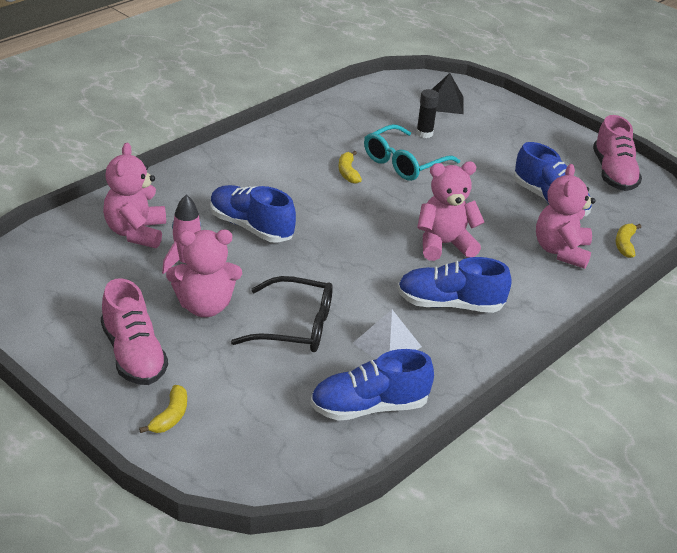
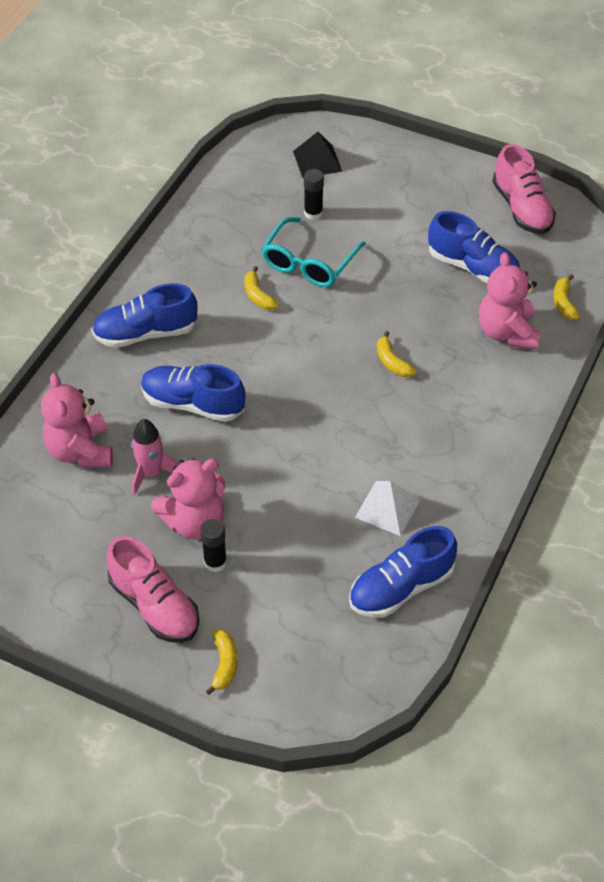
camera: 15 degrees left, 15 degrees up
black glasses [231,276,333,352] -> none
blue shoe [397,257,512,313] -> blue shoe moved to [92,283,197,348]
pink teddy bear [417,161,484,261] -> yellow banana [377,331,416,377]
none -> black glue stick [200,519,227,572]

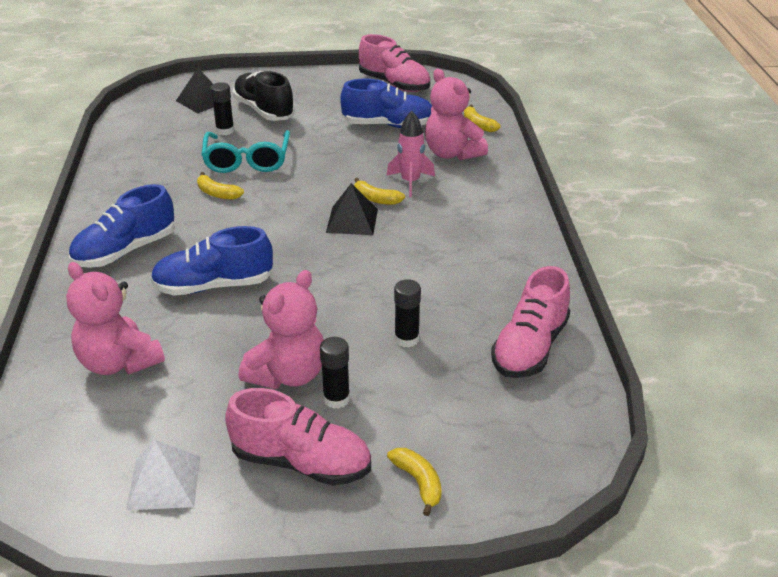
camera: 30 degrees left, 15 degrees down
pink rocket [131,419,179,495] -> pink rocket moved to [387,111,435,197]
blue shoe [349,526,457,618] -> pink shoe [491,266,570,378]
white pyramid [355,481,421,536] -> white pyramid moved to [126,440,201,510]
none -> black shoe [233,71,295,121]
none -> black pyramid [326,183,378,235]
none -> black glue stick [394,279,421,348]

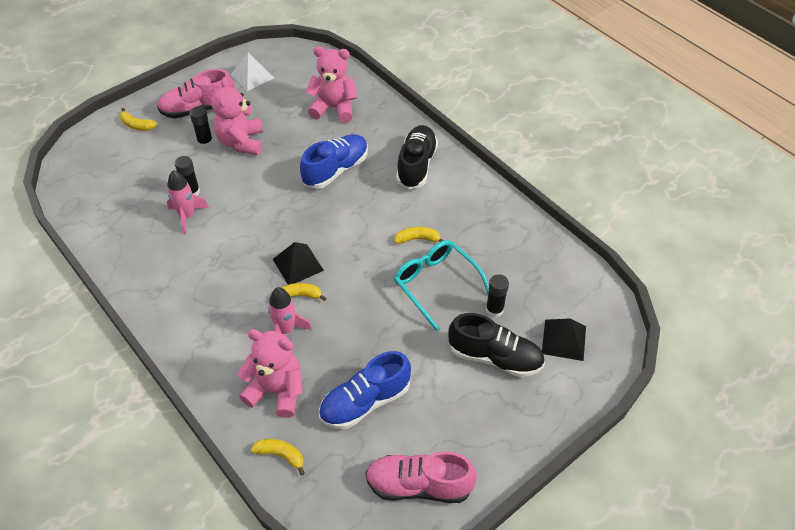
camera: 145 degrees right, 15 degrees up
blue shoe [69,184,175,268] -> black shoe [396,125,438,189]
pink shoe [491,266,570,378] -> none
none -> pink rocket [167,170,209,234]

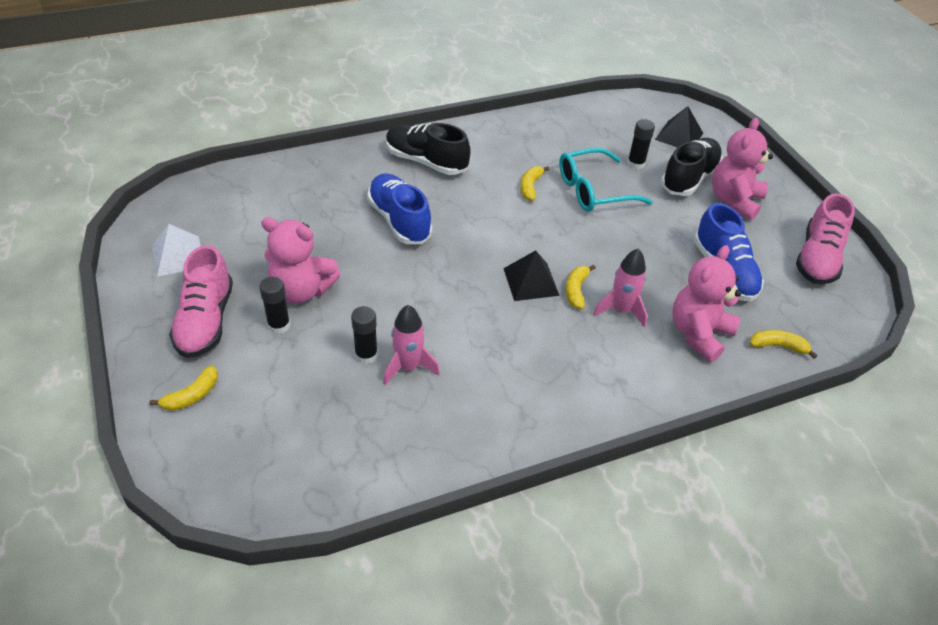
camera: 75 degrees left, 5 degrees down
yellow banana [251,439,305,475] -> yellow banana turned 60 degrees clockwise [750,330,817,359]
pink teddy bear [305,46,357,123] -> pink teddy bear moved to [712,118,773,221]

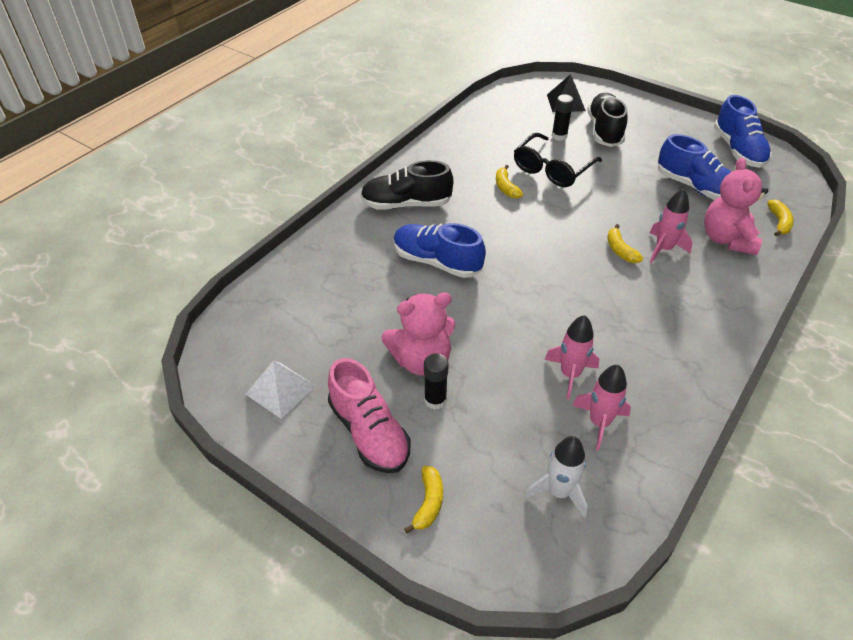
camera: 30 degrees left, 0 degrees up
black glue stick [351,306,378,364] -> none
black pyramid [503,250,560,301] -> none
turquoise glasses [559,148,653,212] -> black glasses [514,133,602,187]
pink teddy bear [712,118,773,221] -> none
yellow banana [750,330,817,359] -> yellow banana turned 120 degrees clockwise [767,199,794,236]
pink shoe [796,193,855,284] -> blue shoe [714,95,772,168]
none -> white rocket [525,436,588,518]
none -> pink rocket [572,365,631,450]

